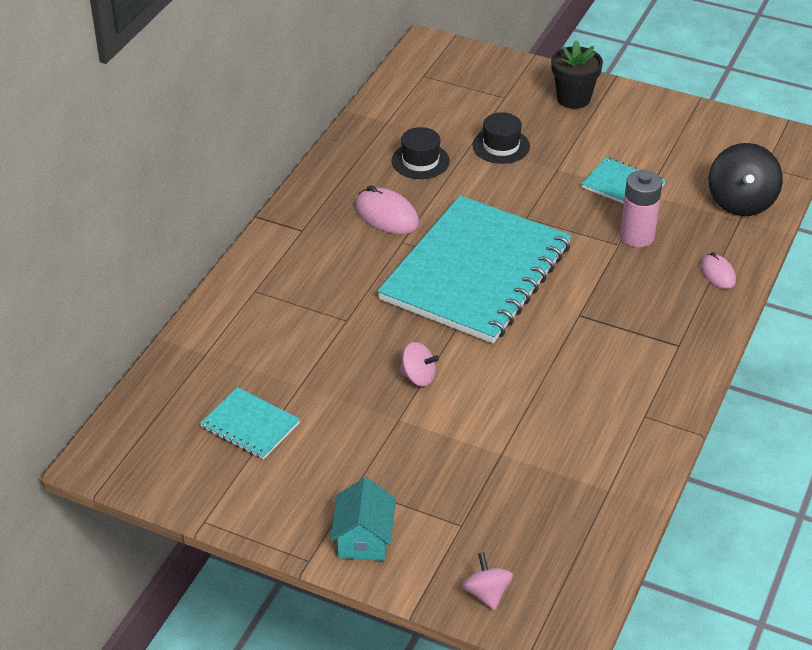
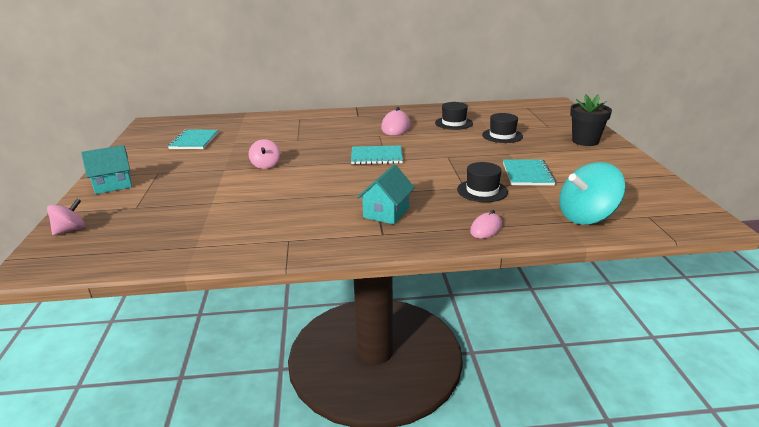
camera: 60 degrees right, 15 degrees down
turquoise notebook [377,195,572,343] -> turquoise notebook [351,145,403,165], size x0.43
pink battery [620,170,662,247] -> black hat [457,162,508,202]
black spinning top [709,143,783,216] -> turquoise spinning top [559,162,625,225]
none -> turquoise house [357,165,415,224]

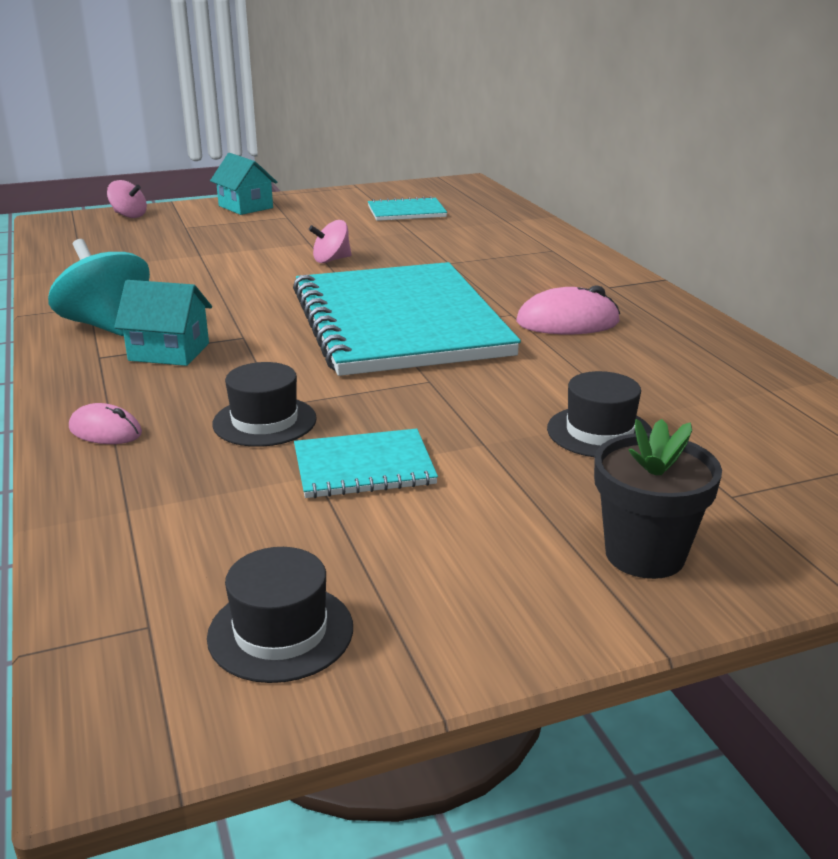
camera: 75 degrees right, 0 degrees up
turquoise notebook [351,145,403,165] -> turquoise notebook [293,262,521,376], size x2.35
black hat [435,102,473,130] -> black hat moved to [207,547,353,683]
turquoise spinning top [559,162,625,225] -> turquoise spinning top moved to [48,239,150,336]

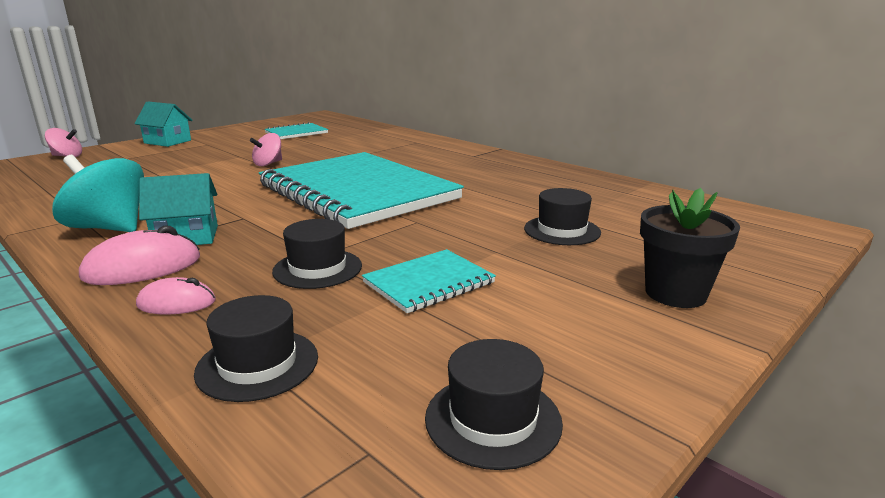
camera: 25 degrees left, 5 degrees down
pink mouse [516,285,620,334] -> pink mouse moved to [79,225,200,285]
none -> black hat [194,295,318,402]

